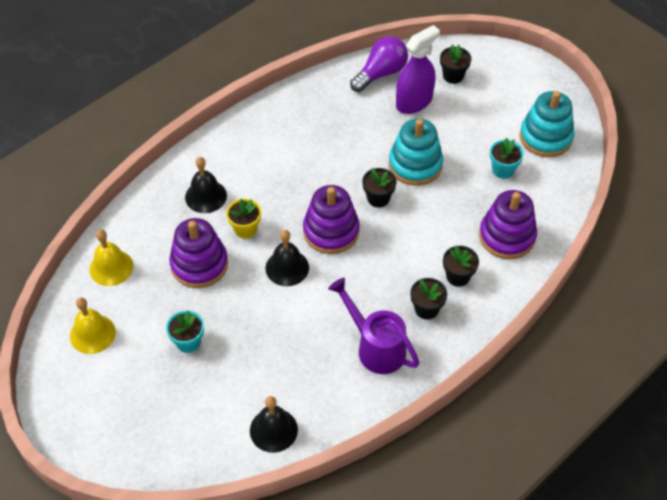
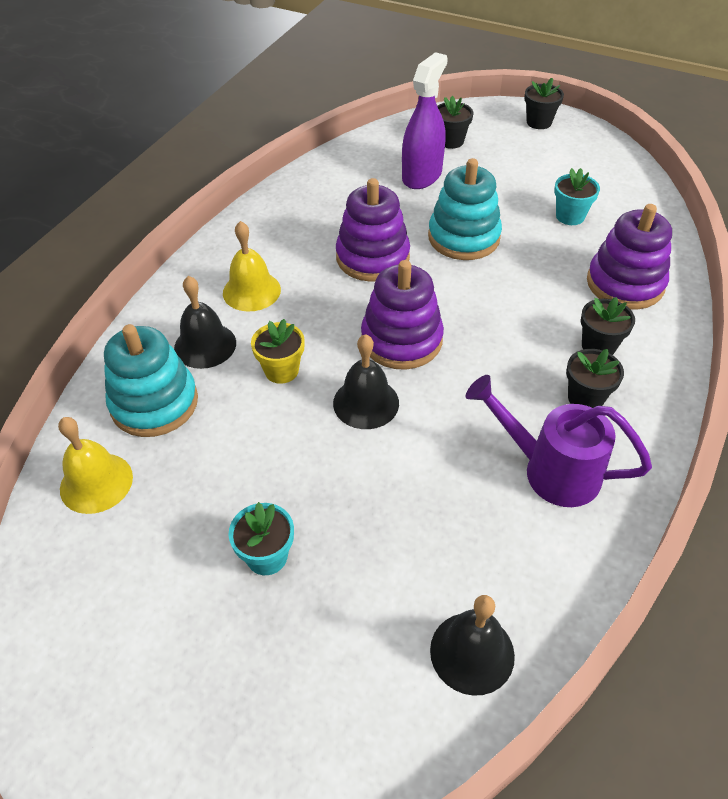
camera: 20 degrees left, 5 degrees down
yellow bell [70,297,116,354] -> yellow bell moved to [223,221,281,312]
purple stacking toy [169,218,228,288] -> purple stacking toy moved to [336,178,410,282]
purple light bulb [350,36,408,92] -> none
black flower pot [362,168,397,207] -> black flower pot moved to [524,78,564,129]
turquoise stacking toy [520,91,574,157] -> turquoise stacking toy moved to [104,324,198,437]

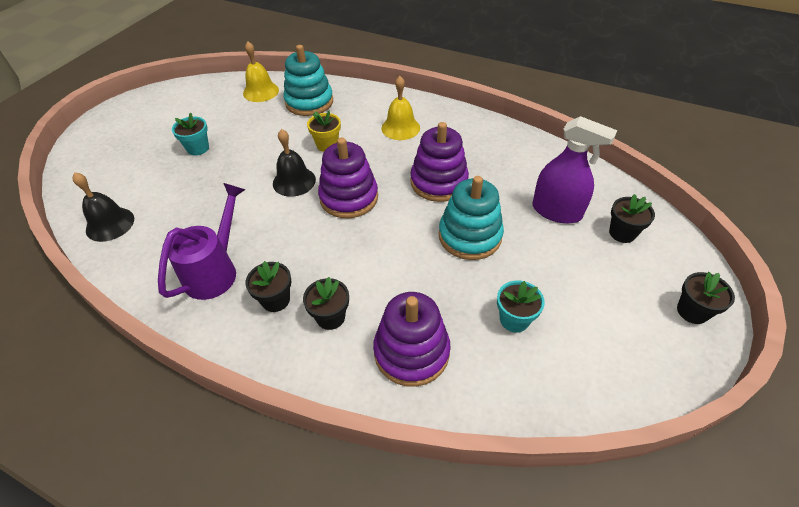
camera: 90 degrees right, 0 degrees up
black bell [174,276,236,369] -> none

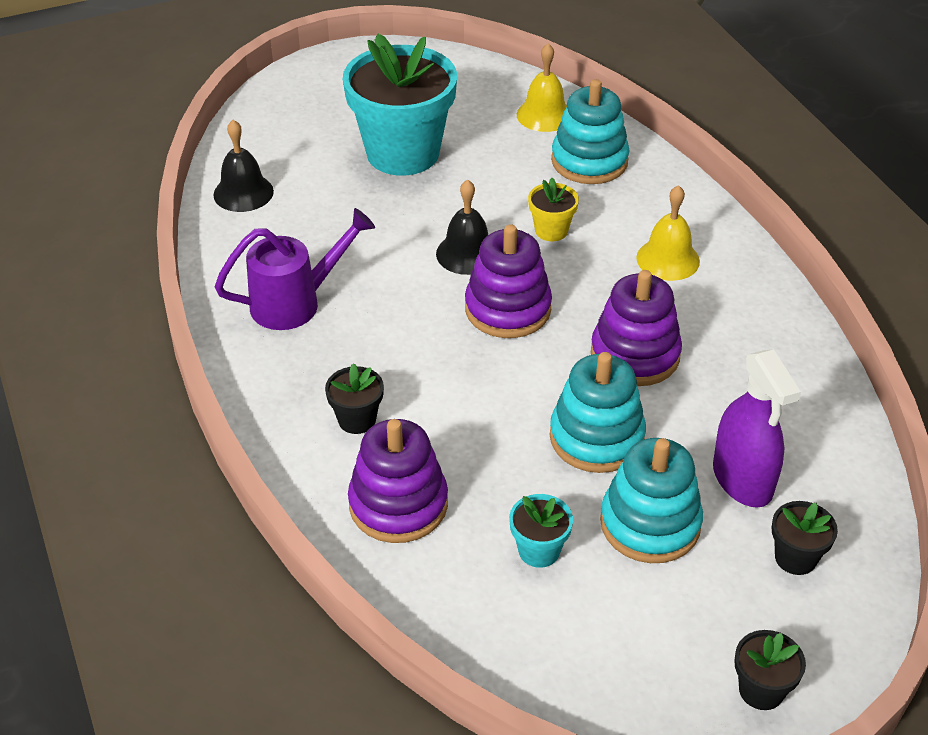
camera: 40 degrees right, 5 degrees down
turquoise flower pot [172,113,209,156] -> turquoise flower pot [343,34,457,176], size x2.35
black flower pot [245,261,291,312] -> none
none -> turquoise stacking toy [600,438,703,563]

